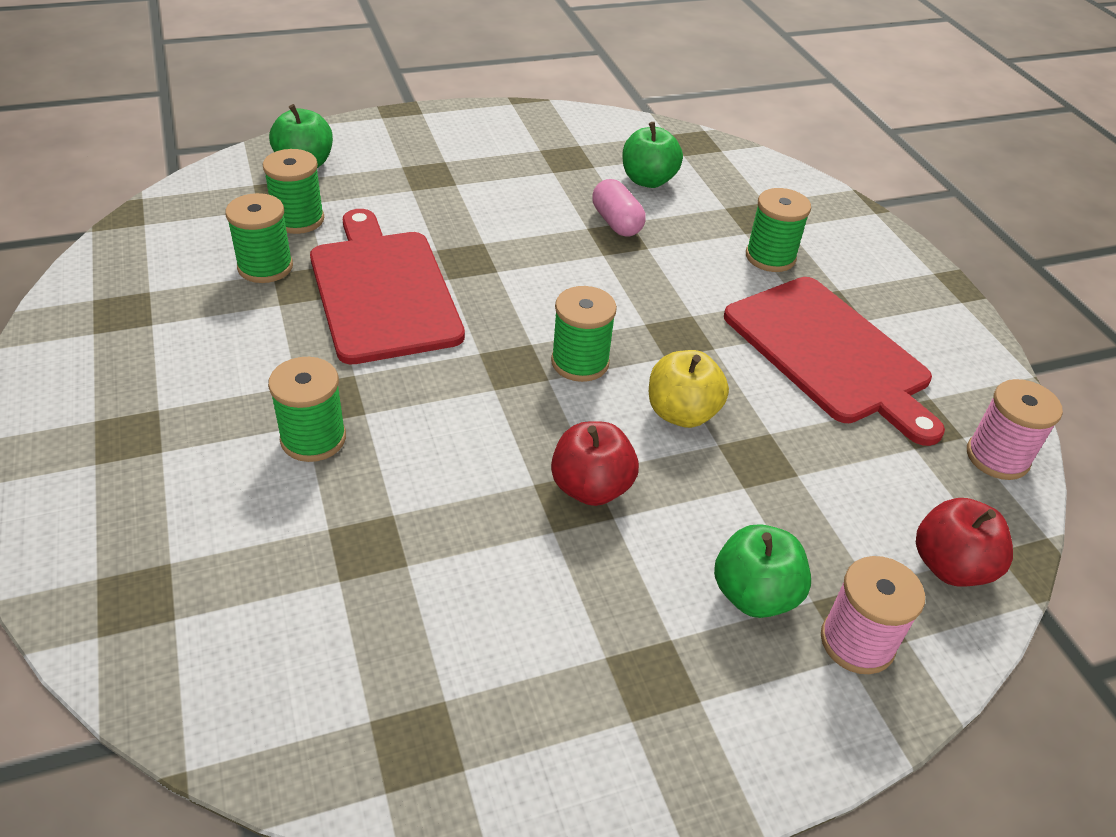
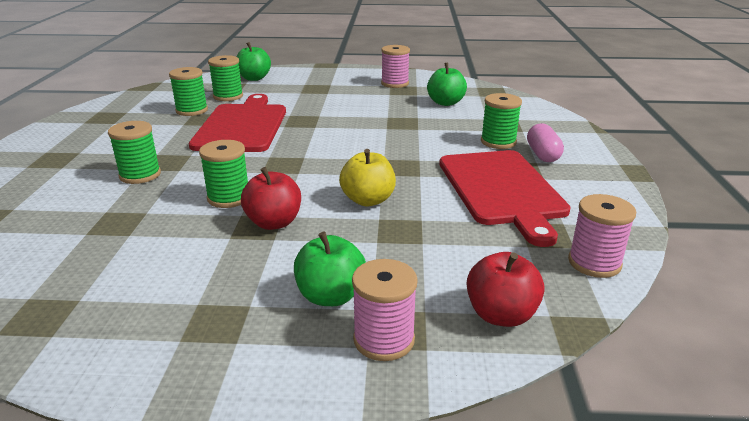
camera: 25 degrees right, 15 degrees down
green spool [551,286,617,382] -> green spool moved to [199,140,248,208]
pink capsule [592,179,646,237] -> pink capsule moved to [527,123,564,162]
none -> pink spool [381,45,410,88]

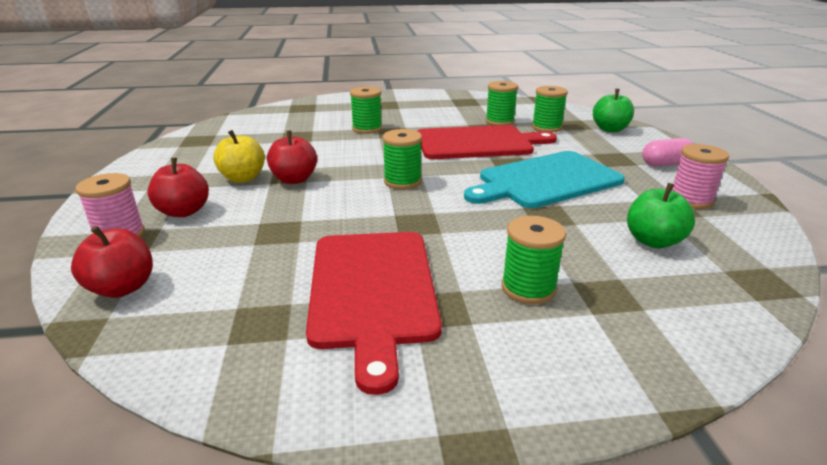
camera: 80 degrees right, 0 degrees up
green spool [199,140,248,208] -> green spool moved to [382,129,422,189]
green apple [294,231,366,306] -> red apple [148,158,209,217]
yellow apple [339,149,396,206] -> yellow apple moved to [213,130,265,183]
red cutting board [439,150,571,247] -> red cutting board turned 75 degrees counterclockwise [306,232,442,395]
pink capsule [527,123,564,162] -> pink capsule moved to [642,138,693,166]
pink spool [568,194,636,278] -> none
none -> turquoise cutting board [464,151,625,208]

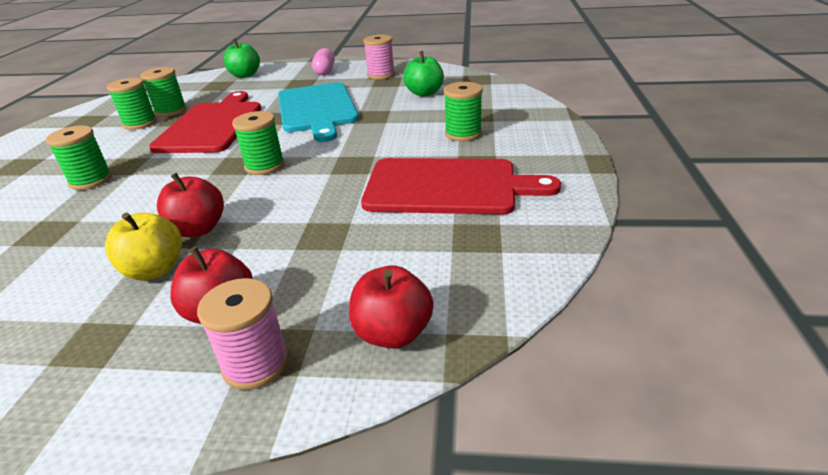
camera: 75 degrees left, 5 degrees up
green spool [532,86,568,132] -> green spool moved to [107,78,157,130]

